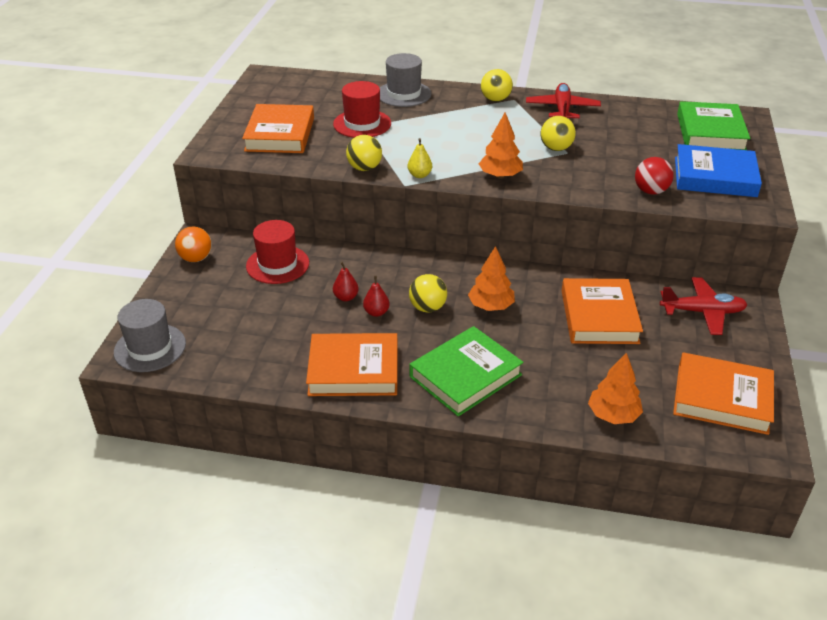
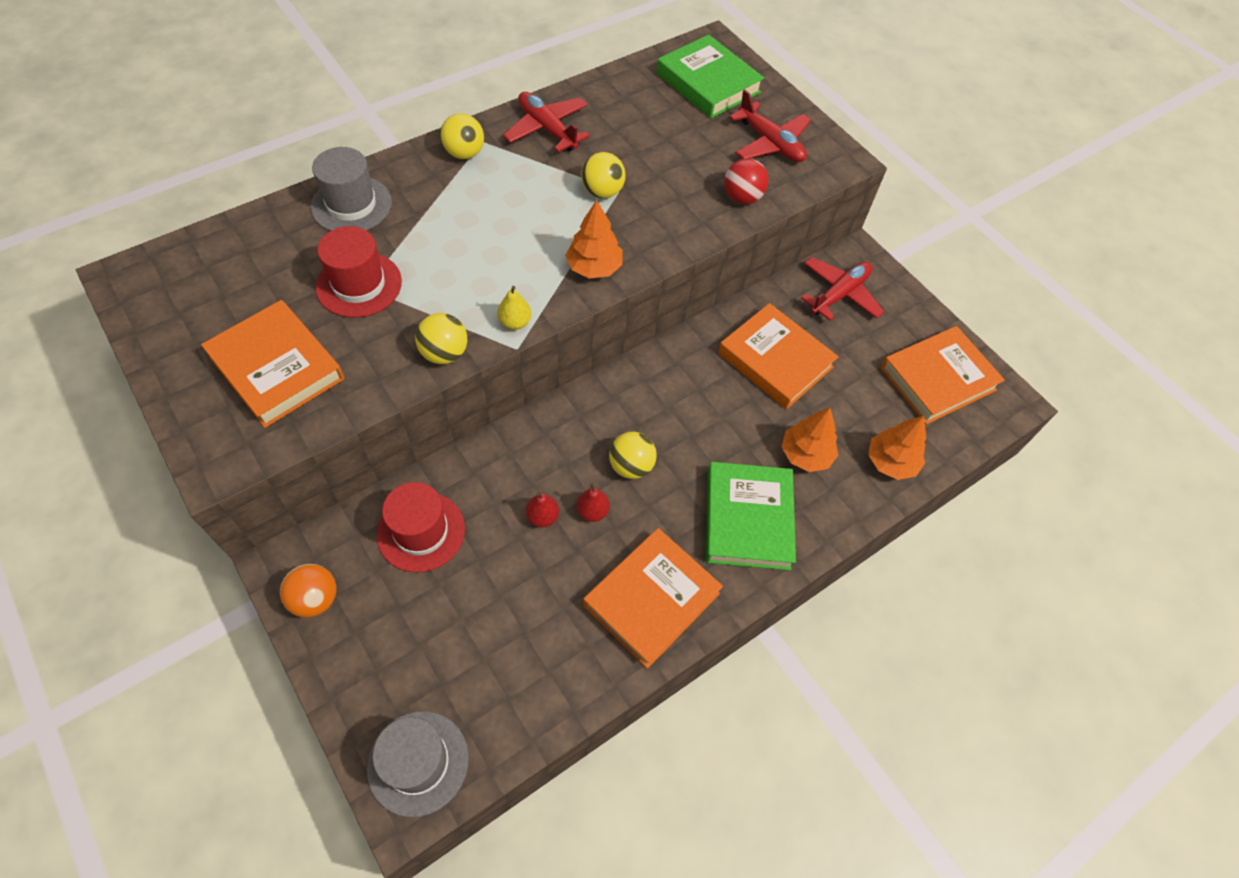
camera: 50 degrees left, 20 degrees up
orange tree [468,246,515,311] -> orange tree moved to [781,407,838,472]
blue book [675,144,762,197] -> red plane [729,89,811,162]

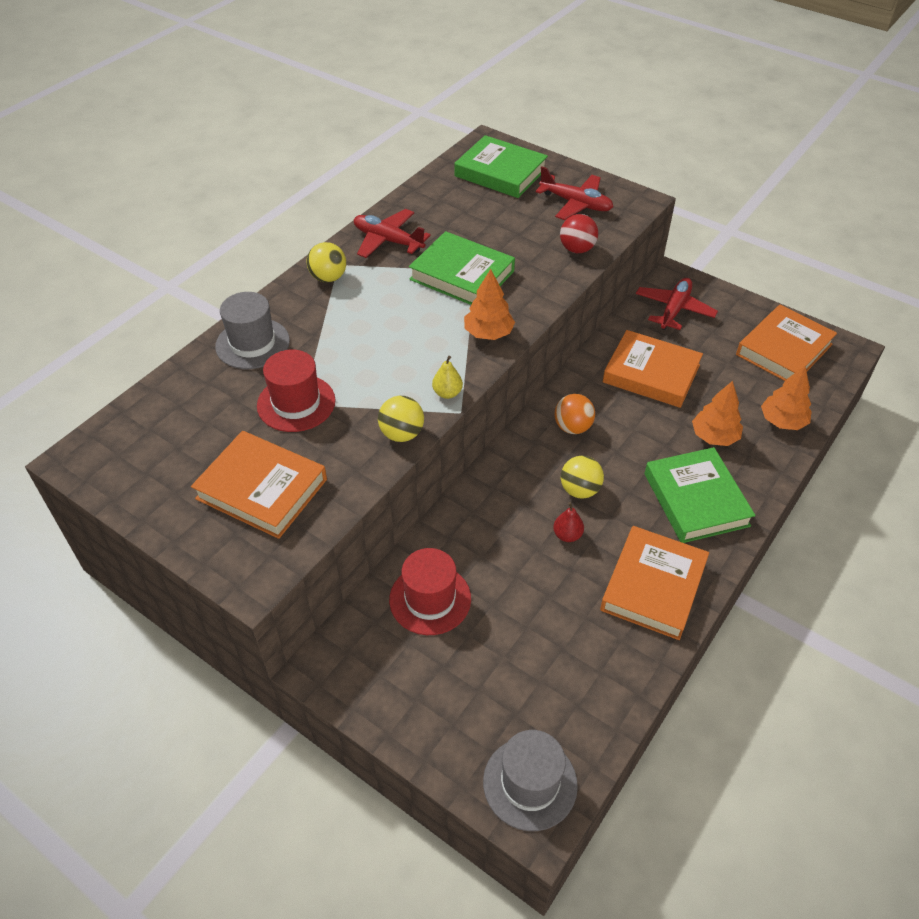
camera: 15 degrees left, 10 degrees down
orange ball [280,564,336,618] -> orange ball moved to [555,394,595,434]
red pear [525,492,559,527] -> none
yellow ball [581,152,626,198] -> green book [409,231,515,305]

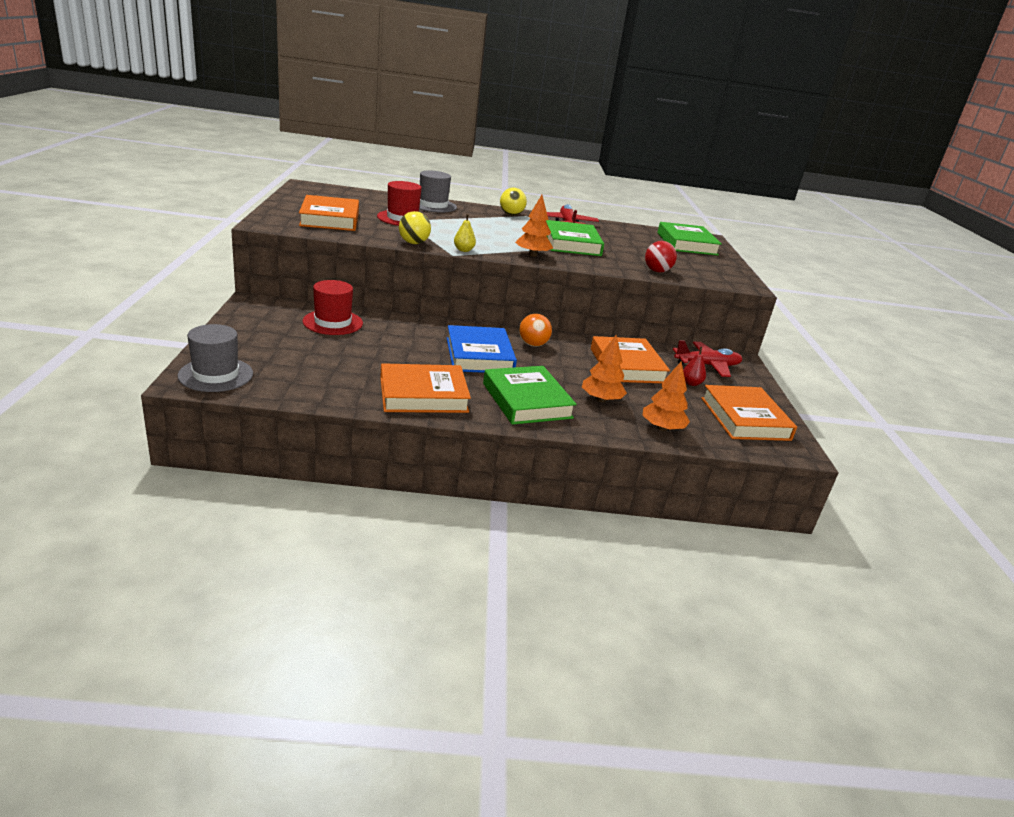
camera: 50 degrees right, 20 degrees down
red plane [535,166,613,220] -> none
red pear [553,502,584,542] -> red pear moved to [683,347,706,386]
yellow ball [561,456,604,499] -> blue book [447,325,517,373]
green book [644,447,756,543] -> green book turned 60 degrees counterclockwise [483,366,577,425]
orange book [736,305,837,381] -> orange book turned 75 degrees clockwise [701,385,797,441]

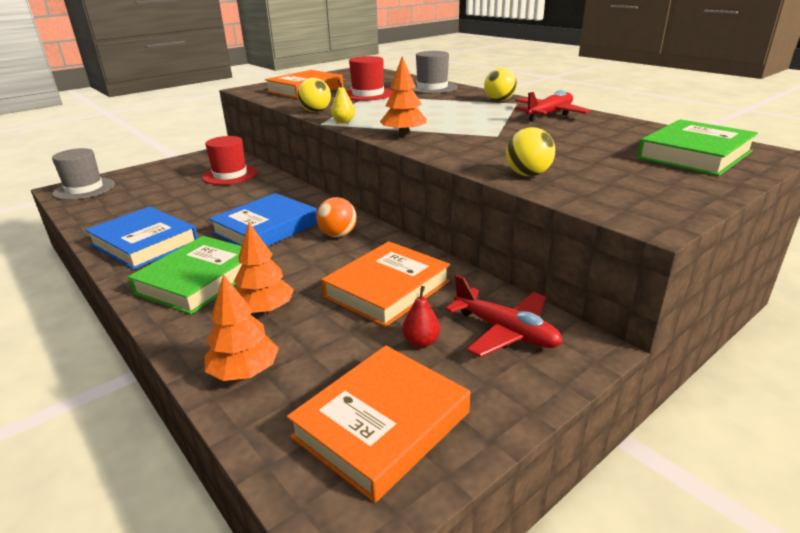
camera: 55 degrees right, 0 degrees up
orange book [380,363,471,413] -> blue book [85,206,198,270]
green book [546,220,604,256] -> none
red ball [645,241,677,272] -> yellow ball [506,127,555,176]

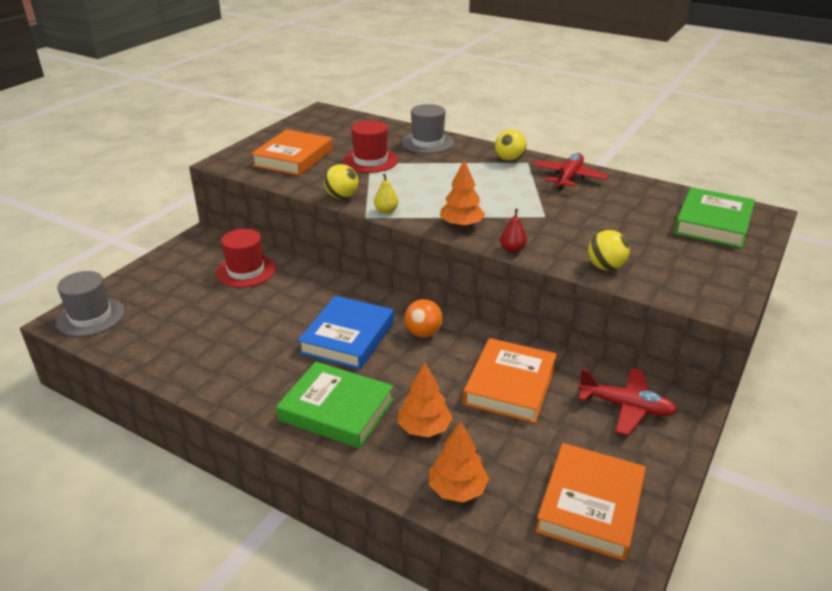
camera: 20 degrees left, 5 degrees up
blue book [85,206,198,270] -> none
green book [128,236,242,314] -> green book turned 75 degrees counterclockwise [276,362,394,448]
red pear [402,286,440,348] -> red pear moved to [500,209,527,253]

